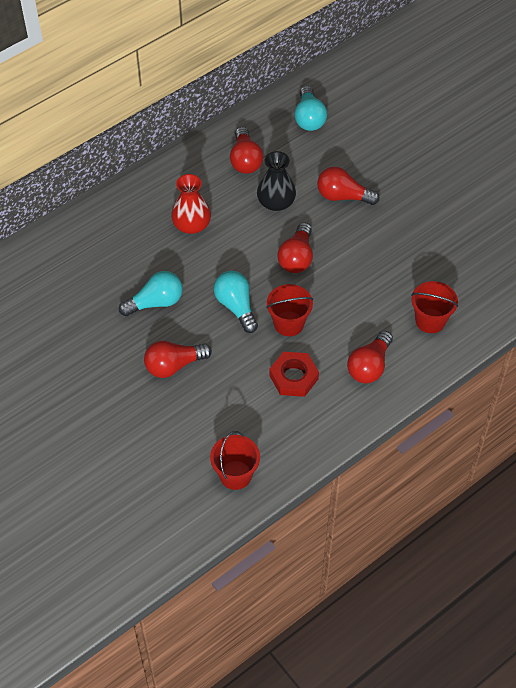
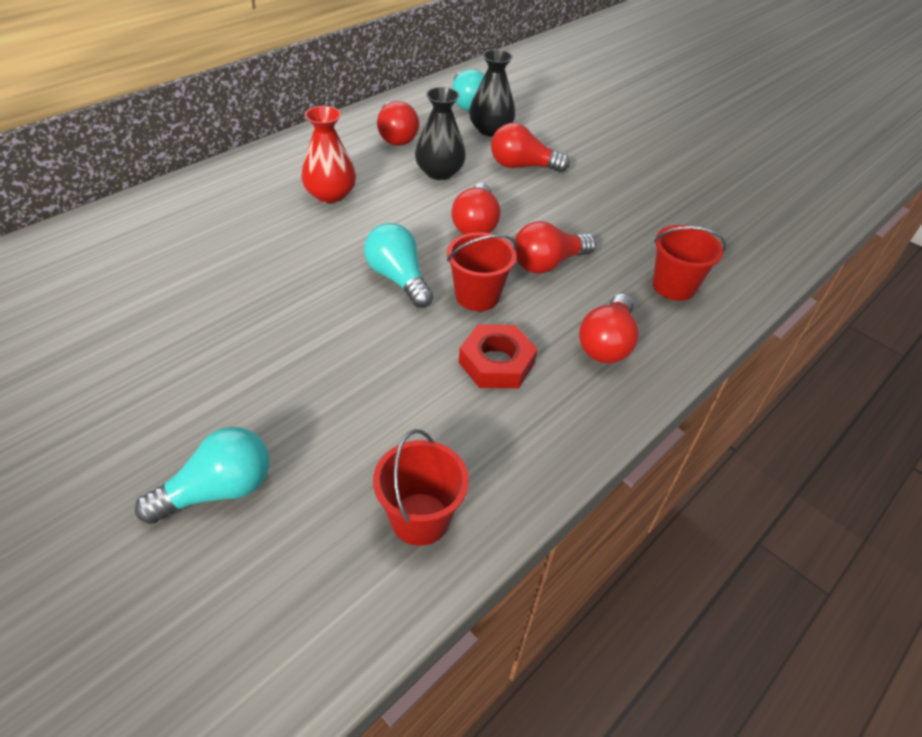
camera: 10 degrees left, 10 degrees down
turquoise light bulb [119,271,183,316] -> turquoise light bulb moved to [135,427,270,524]
red light bulb [144,341,212,378] -> red light bulb moved to [513,221,596,274]
none -> black vase [469,49,516,137]

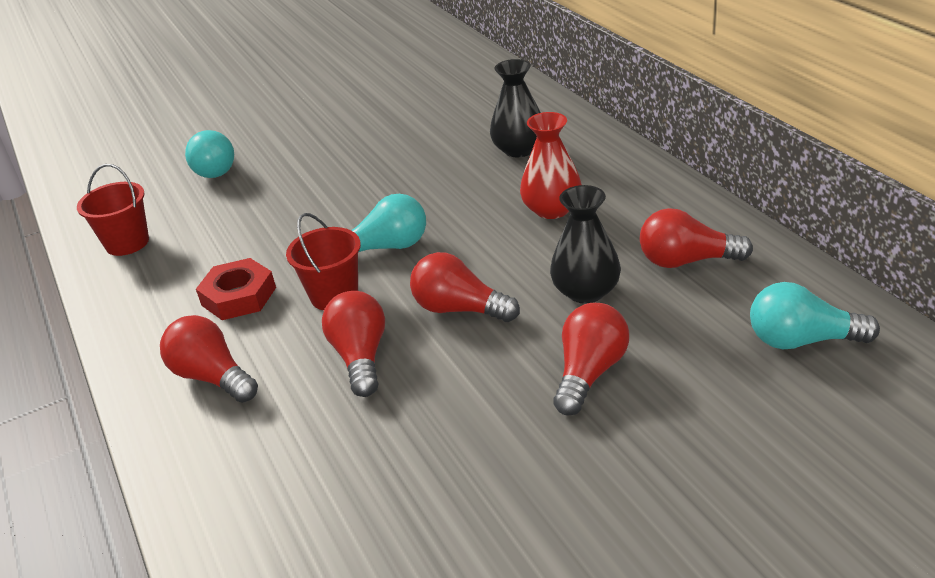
camera: 115 degrees right, 10 degrees down
black vase [469,49,516,137] -> black vase moved to [490,59,541,157]
red bucket [653,225,726,301] -> none

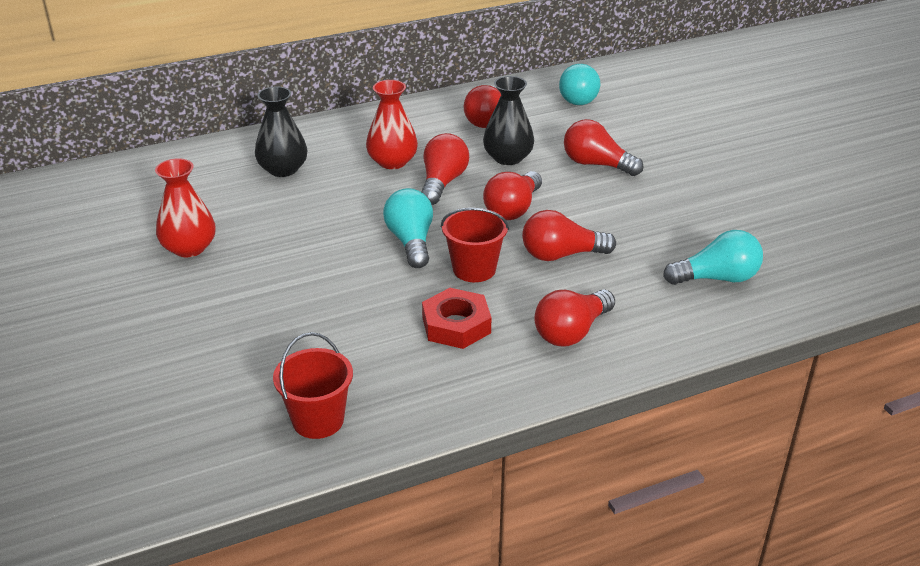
camera: 90 degrees left, 0 degrees up
turquoise light bulb [185,130,234,178] -> turquoise light bulb moved to [663,230,763,285]
none -> red vase [155,158,216,257]
none -> red light bulb [422,133,469,205]

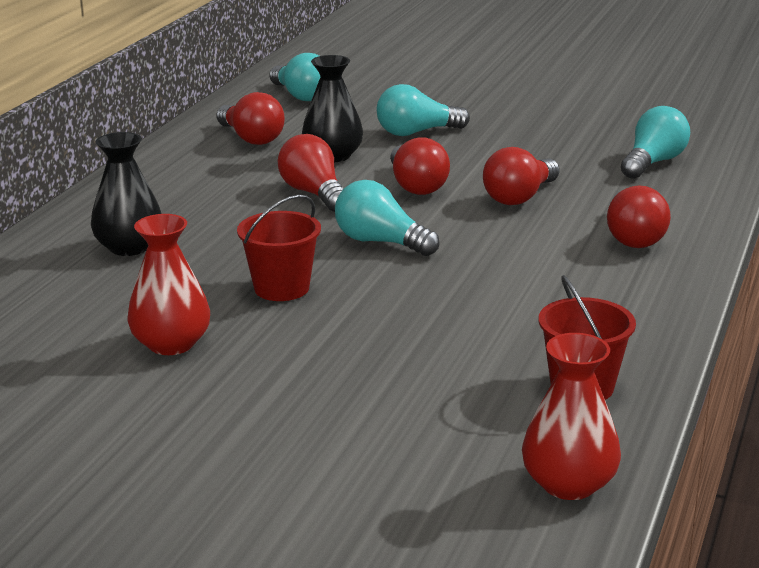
camera: 45 degrees left, 10 degrees down
red vase [366,80,418,169] -> red vase moved to [522,333,621,500]
red nut [422,288,491,349] -> none
red bucket [441,208,509,282] -> red bucket moved to [237,195,321,301]
red light bulb [564,119,643,176] -> turquoise light bulb [376,84,470,136]

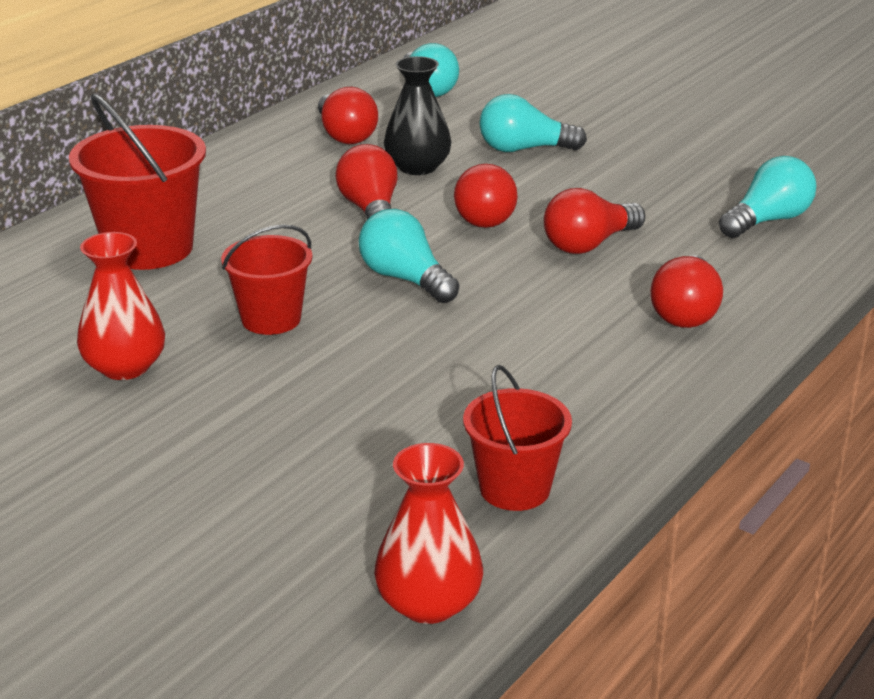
camera: 15 degrees right, 5 degrees up
black vase [91,132,162,256] -> red bucket [69,93,206,270]

